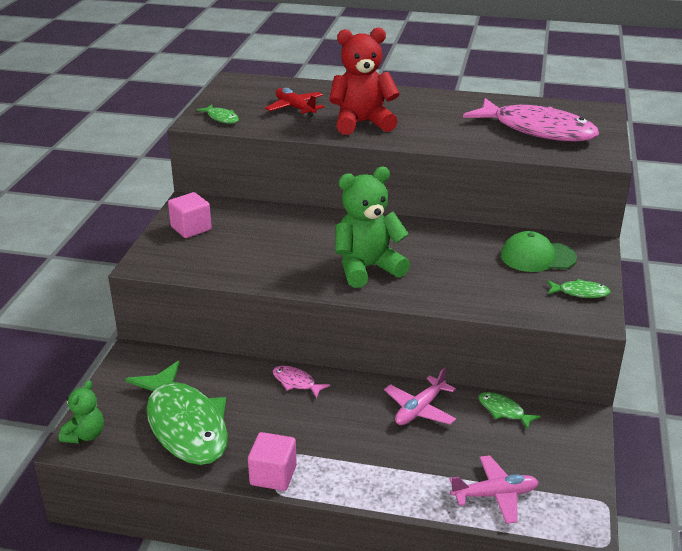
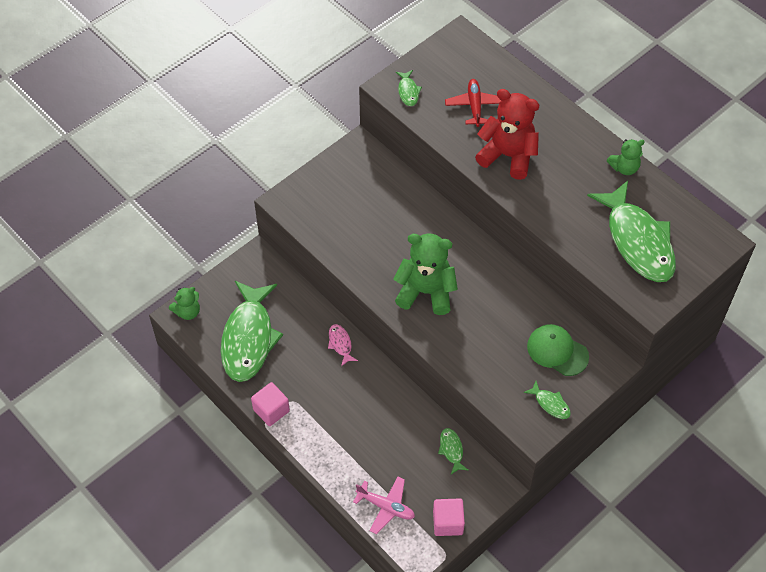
camera: 35 degrees right, 25 degrees up
pink cube [168,192,212,238] -> pink cube moved to [433,499,465,536]
pink plane [384,367,456,425] -> none
pink fish [463,98,599,142] -> green fish [587,181,676,282]
none -> green teddy bear [607,139,645,175]

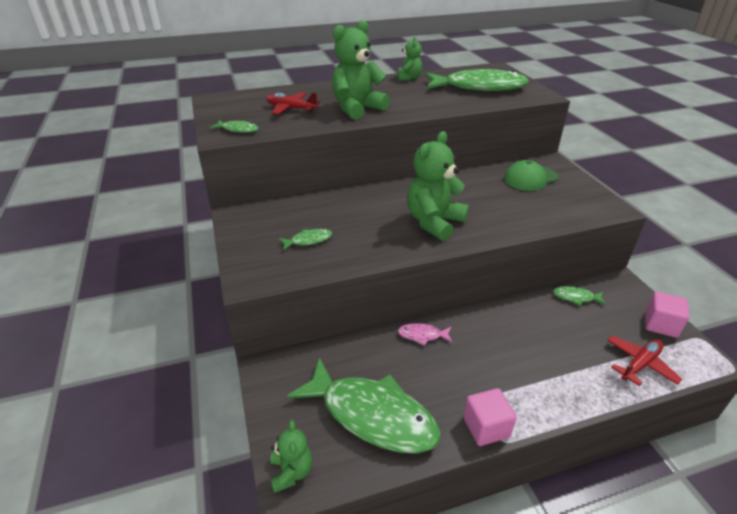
camera: 65 degrees left, 20 degrees down
pink plane [353,476,415,534] -> red plane [607,336,683,386]
red teddy bear [475,89,539,180] -> green teddy bear [332,20,390,120]
green fish [524,381,571,419] -> green fish moved to [278,229,332,251]

